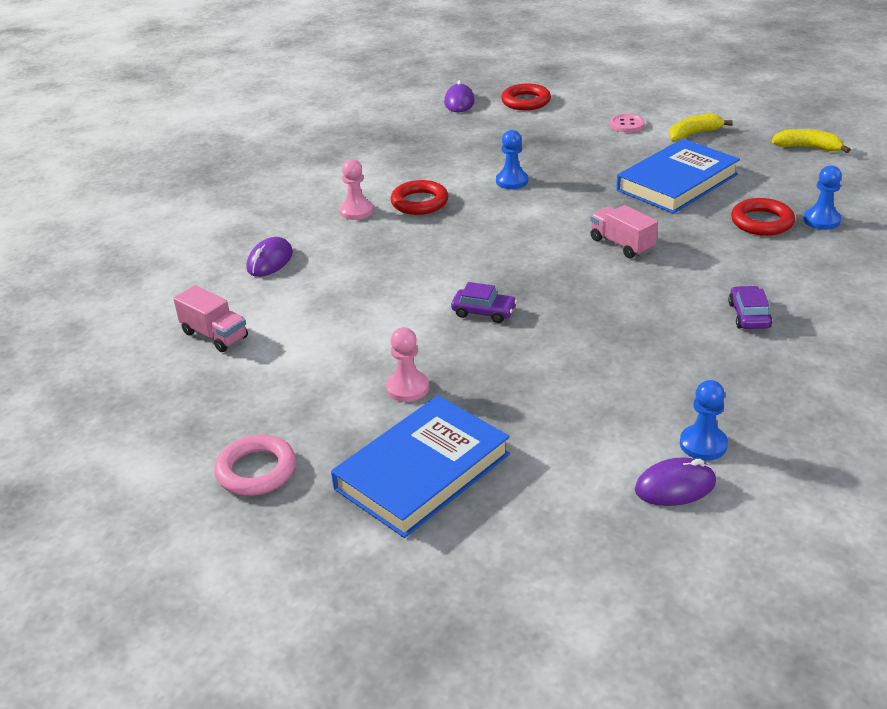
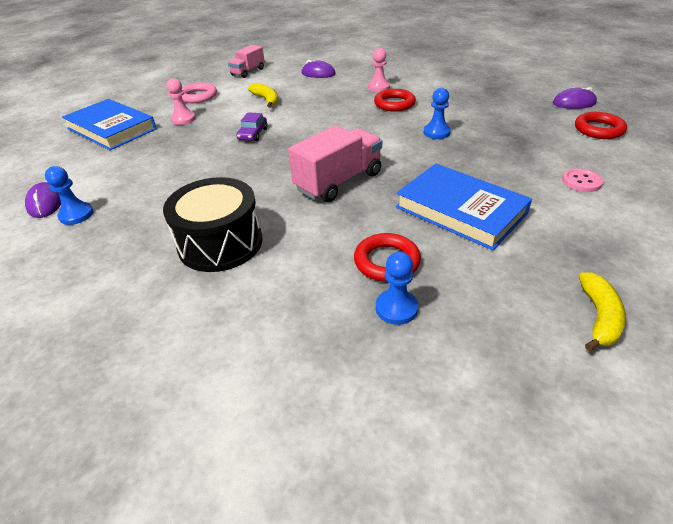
camera: 85 degrees right, 5 degrees up
pink ring [214,434,296,496] -> pink ring moved to [182,82,217,103]
pink truck [590,205,658,258] -> pink truck [288,125,382,202], size x1.62
yellow banana [669,114,733,142] -> yellow banana moved to [248,83,278,108]
purple car [728,286,772,329] -> black drum [163,177,263,272]

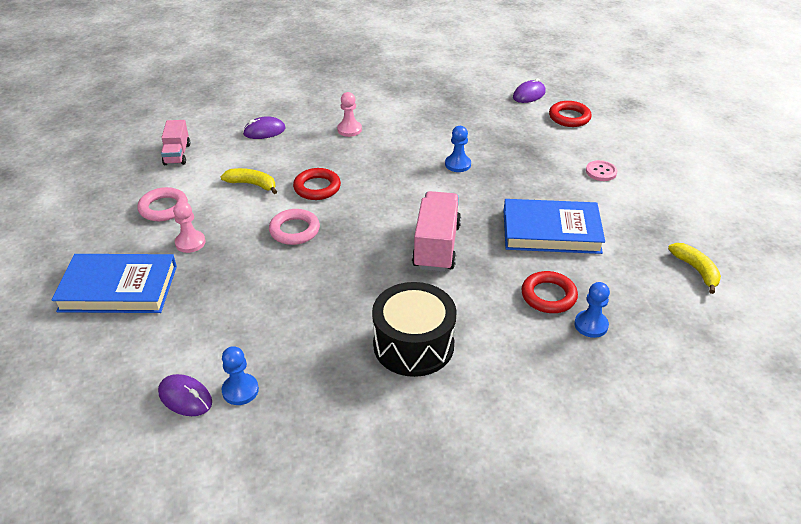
camera: 40 degrees left, 0 degrees up
purple car [236,112,268,141] -> pink ring [269,209,320,245]
red ring [374,89,416,112] -> red ring moved to [293,168,341,200]

